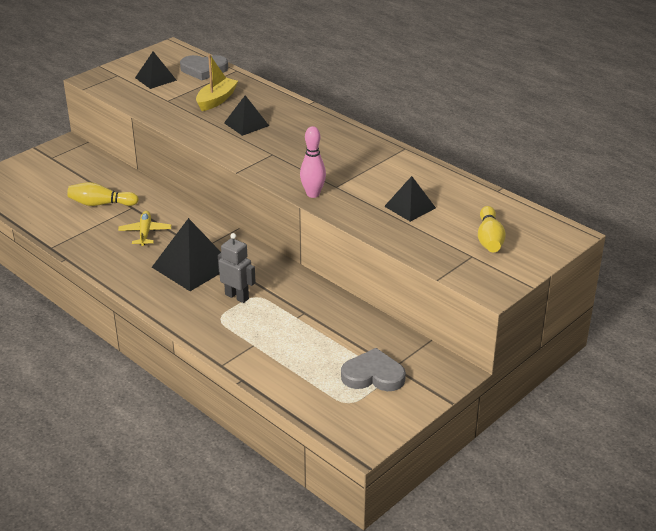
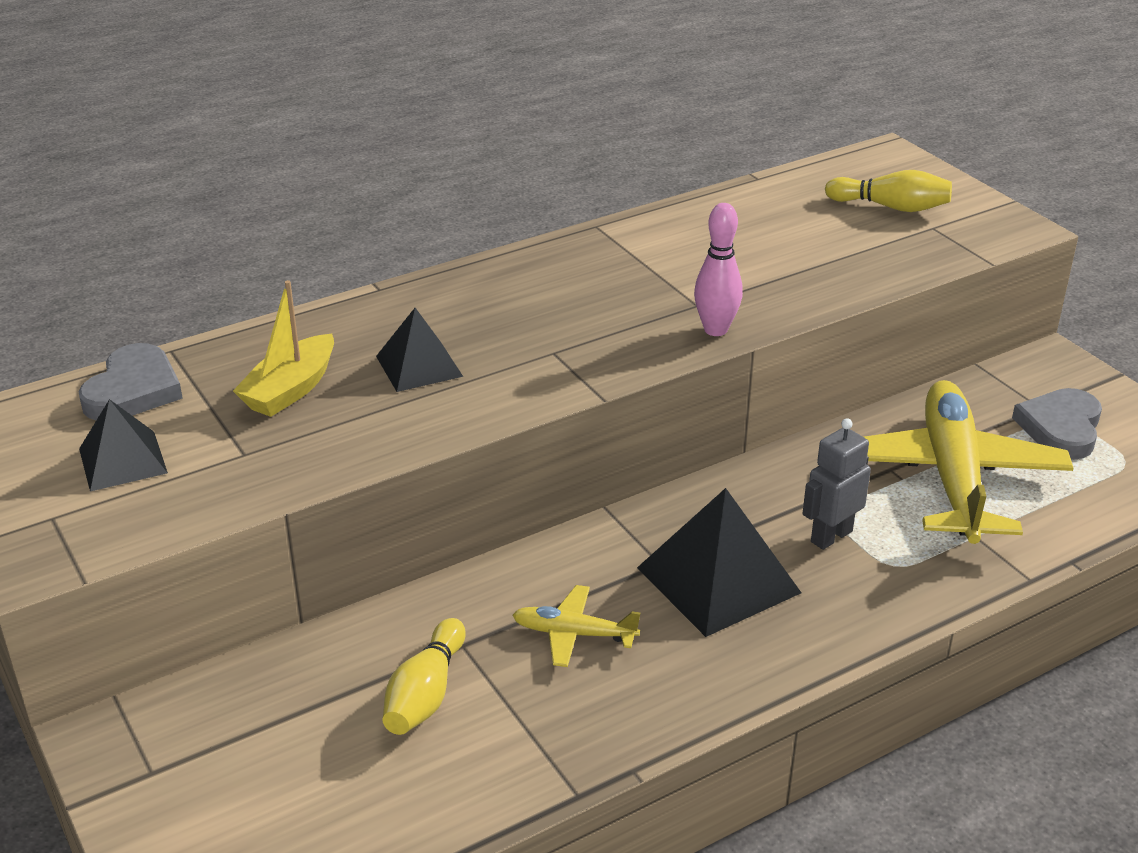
camera: 75 degrees left, 0 degrees up
yellow boat [196,54,238,111] -> yellow boat turned 105 degrees counterclockwise [233,280,334,417]
black pyramid [384,176,436,222] -> none
none -> yellow plane [864,380,1074,544]

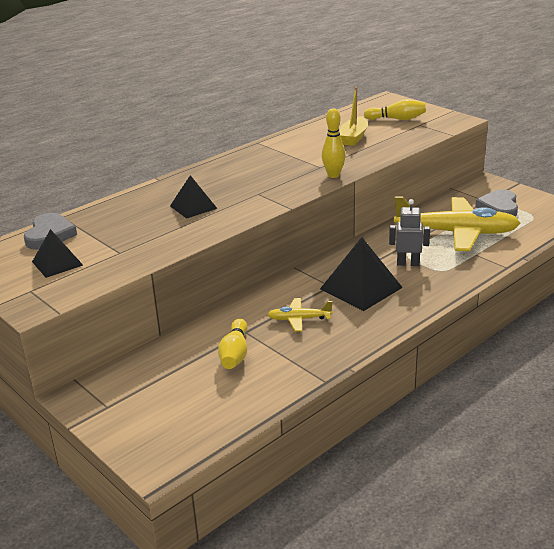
camera: 10 degrees left, 5 degrees down
yellow boat [233,280,334,417] -> yellow boat moved to [340,87,368,146]
pink bowling pin [694,203,743,336] -> yellow bowling pin [322,108,346,178]
grey robot [802,418,871,550] -> grey robot turned 60 degrees clockwise [389,199,430,266]
yellow plane [864,380,1074,544] -> yellow plane turned 105 degrees clockwise [394,196,520,251]

